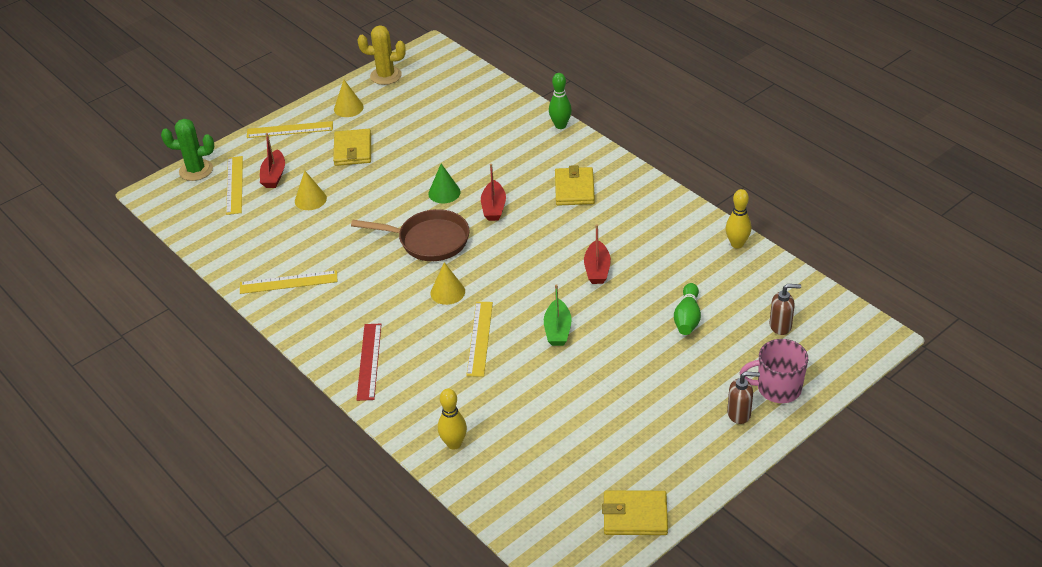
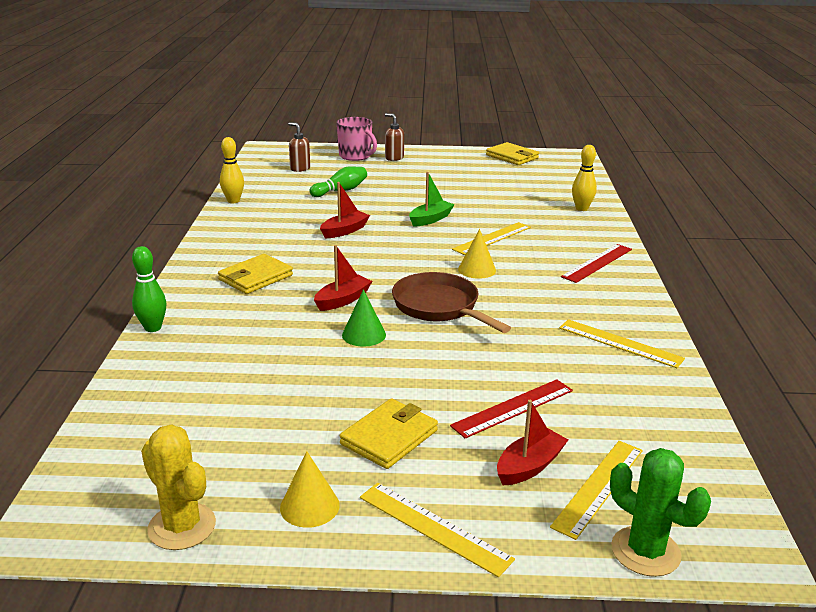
camera: 140 degrees left, 15 degrees down
yellow cone [295,171,327,210] -> red ruler [450,379,573,439]

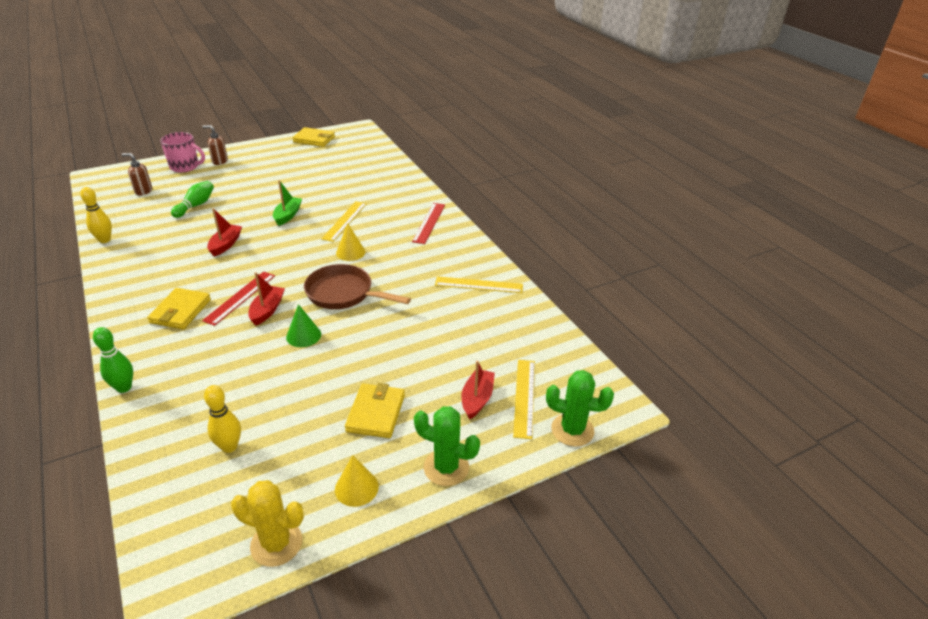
camera: 30 degrees left, 10 degrees up
yellow ruler [360,483,515,577] -> green cactus [414,406,480,486]
red ruler [450,379,573,439] -> red ruler moved to [202,272,275,326]
yellow bowling pin [572,145,597,211] -> yellow bowling pin moved to [204,385,241,453]

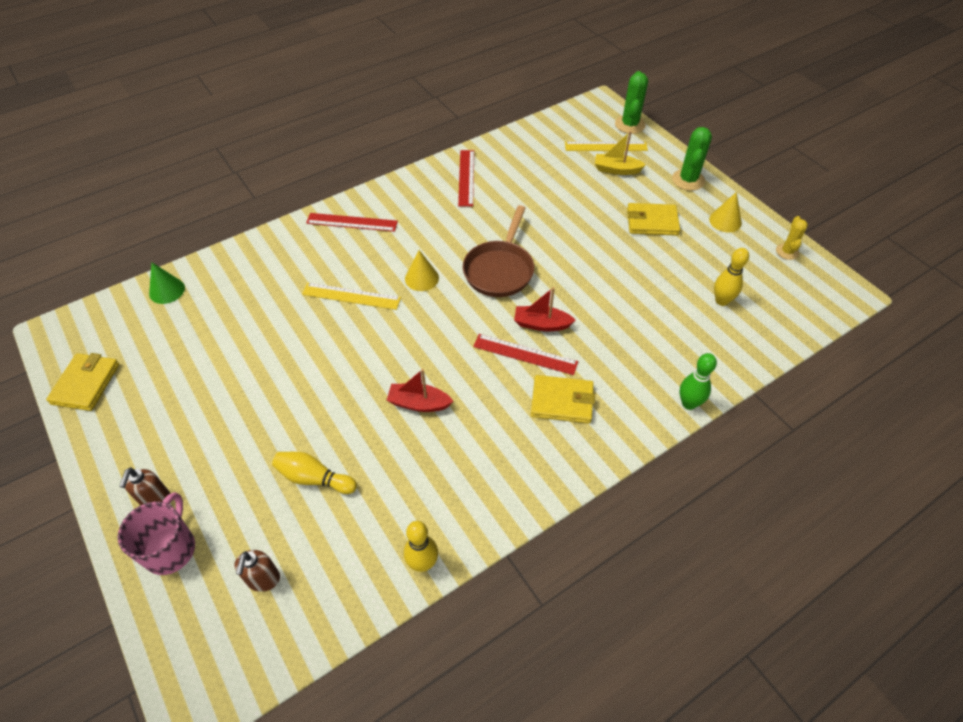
camera: 95 degrees left, 15 degrees up
green bowling pin [171,181,214,218] -> yellow bowling pin [272,452,357,494]
yellow cactus [231,480,304,567] -> yellow cactus [776,216,808,260], size x0.63
green boat [273,180,302,226] -> none
green cone [286,304,321,347] -> green cone moved to [149,263,185,304]
yellow ruler [435,276,523,293] -> red ruler [458,150,474,206]
red boat [462,361,495,420] -> yellow boat [595,131,646,175]

